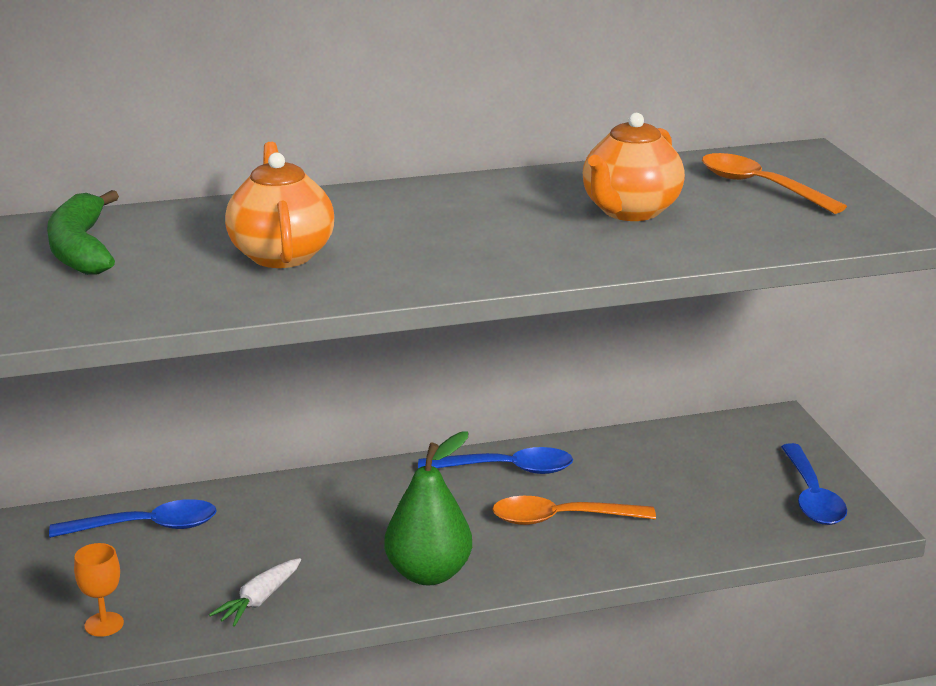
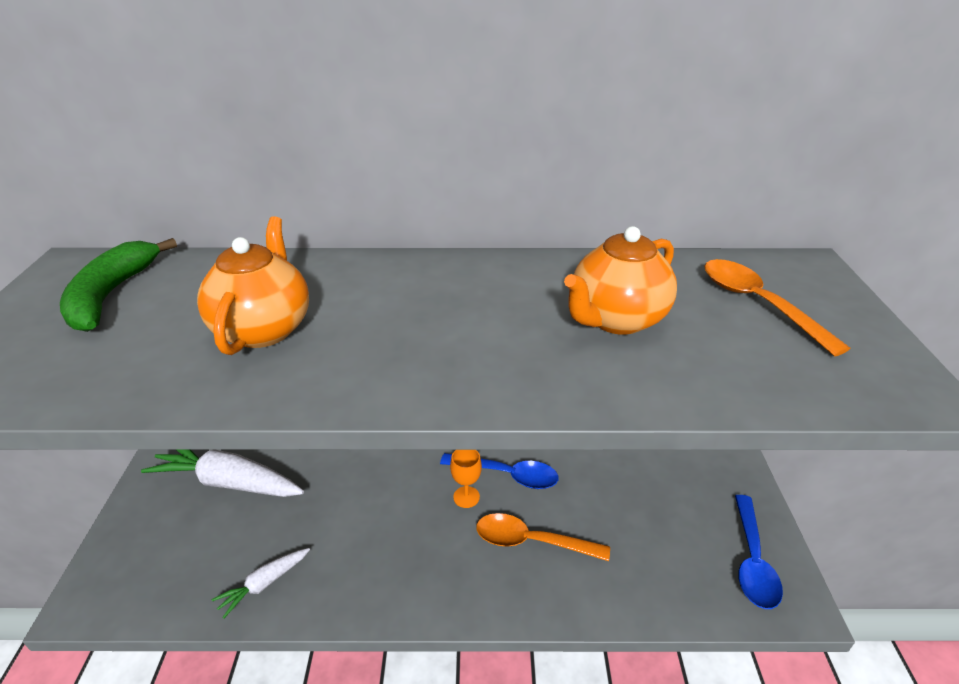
camera: 15 degrees right, 10 degrees up
blue spoon [49,499,217,538] -> white carrot [141,450,304,497]
orange goblet [74,543,124,637] -> orange goblet moved to [450,450,482,508]
green pear [384,431,472,585] -> none

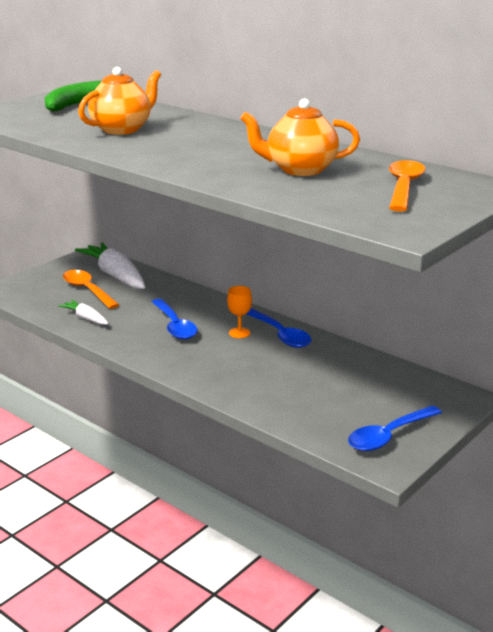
camera: 40 degrees right, 10 degrees down
white carrot [211,548,310,619] -> white carrot turned 45 degrees clockwise [58,300,108,325]
orange spoon [476,513,610,561] -> orange spoon moved to [63,270,119,309]
none -> blue spoon [152,299,198,339]

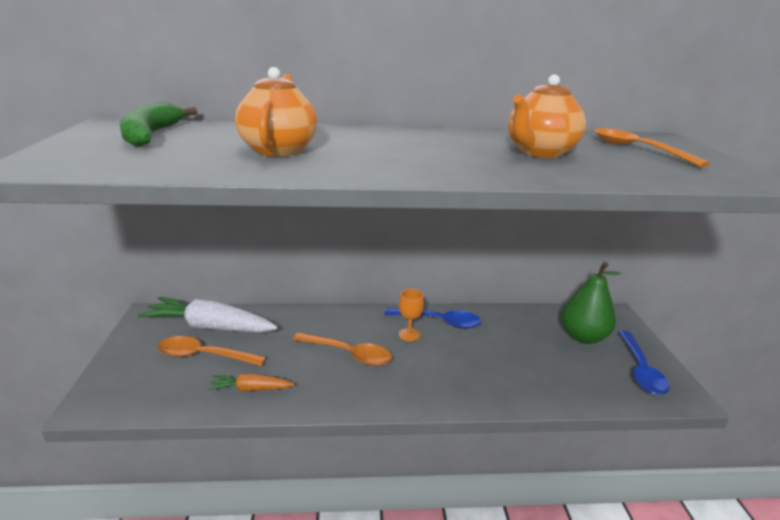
camera: 45 degrees left, 0 degrees up
white carrot [58,300,108,325] -> orange carrot [207,374,294,392]
blue spoon [152,299,198,339] -> orange spoon [293,332,392,366]
none -> green pear [561,262,621,344]

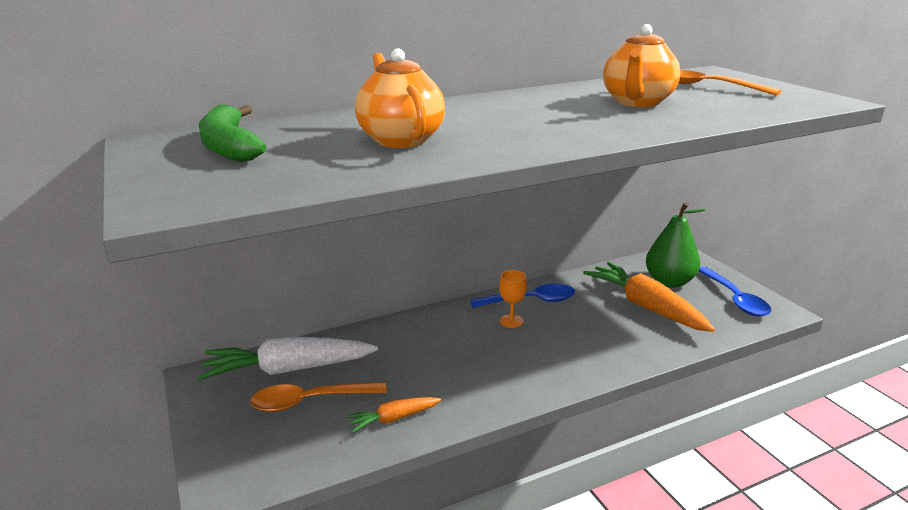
camera: 20 degrees left, 0 degrees up
orange spoon [293,332,392,366] -> none
none -> orange carrot [583,262,715,332]

